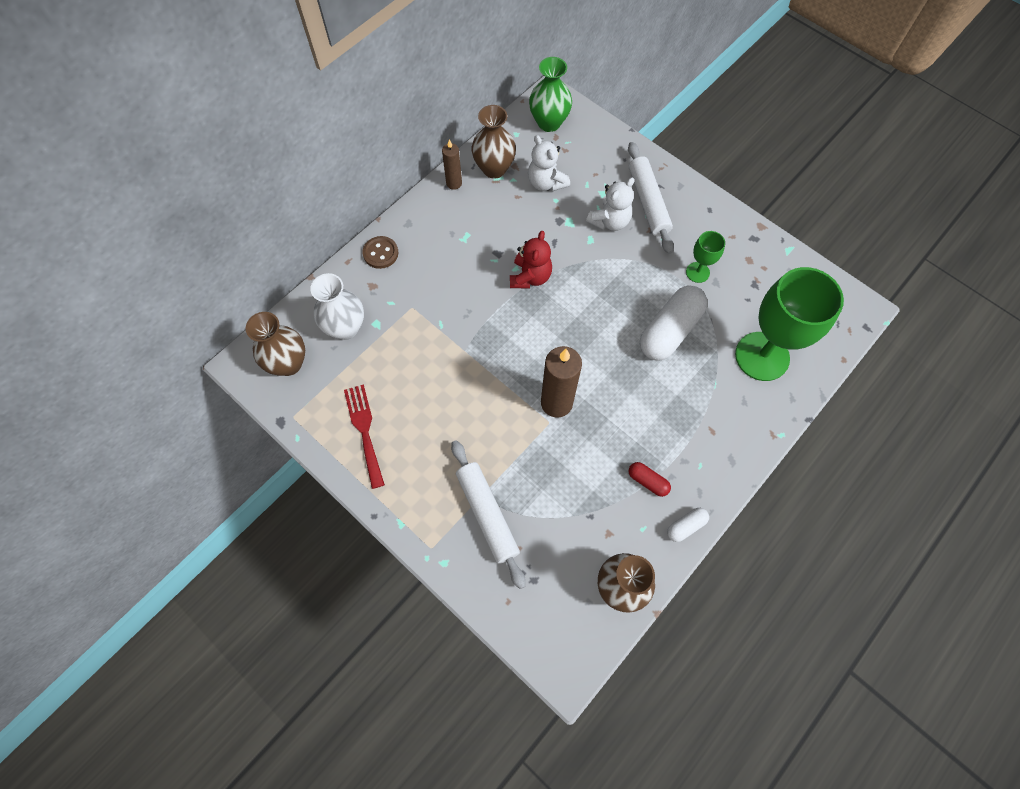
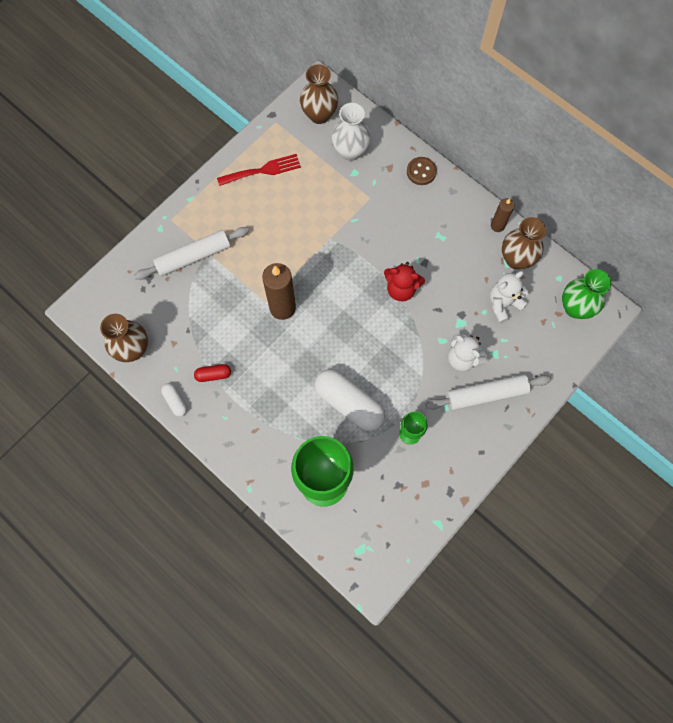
camera: 90 degrees right, 5 degrees up
red capsule [628,462,671,497] -> red capsule turned 45 degrees clockwise [194,364,231,382]

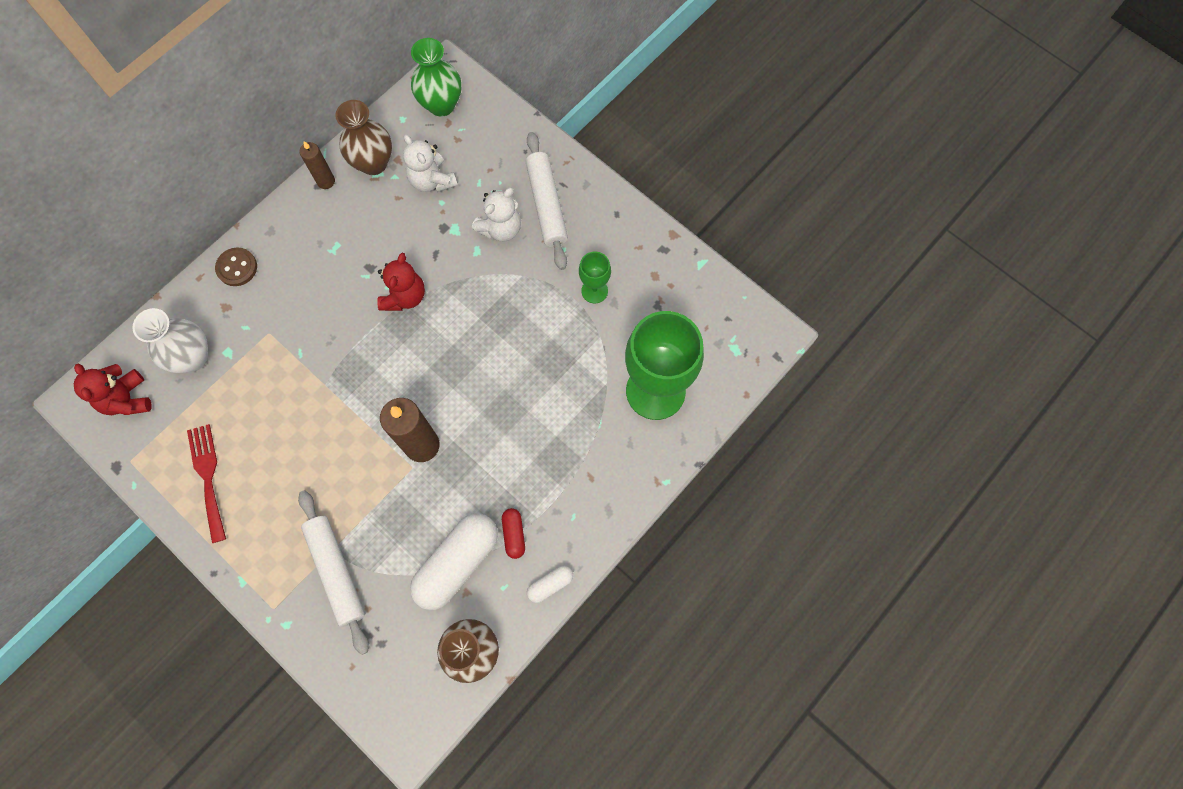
camera: 90 degrees left, 0 degrees up
brown vase [300,64,338,124] -> red teddy bear [74,363,152,415]
white capsule [315,369,385,431] -> white capsule moved to [410,513,498,610]

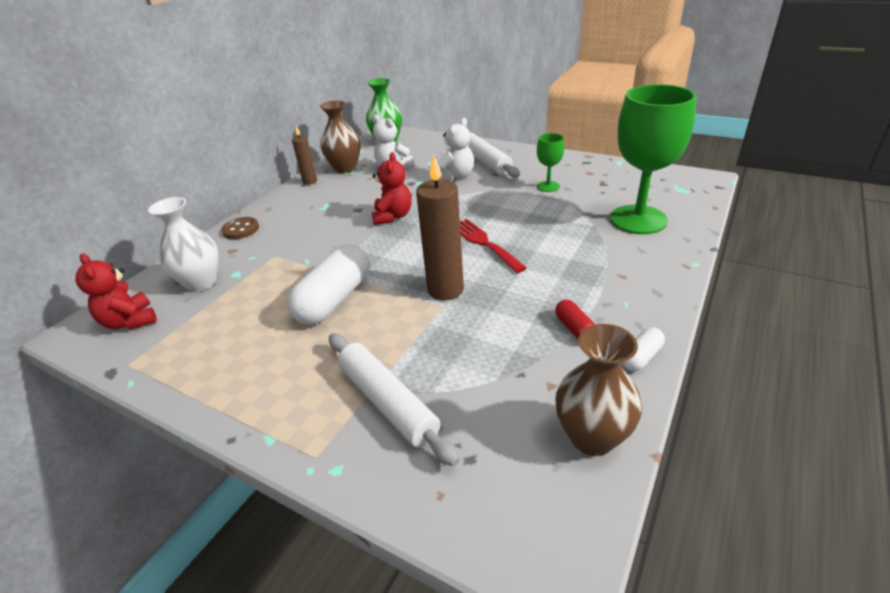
camera: 10 degrees left, 35 degrees down
red fork [187,424,226,543] -> red fork moved to [460,219,527,273]
white capsule [410,513,498,610] -> white capsule moved to [287,244,369,325]

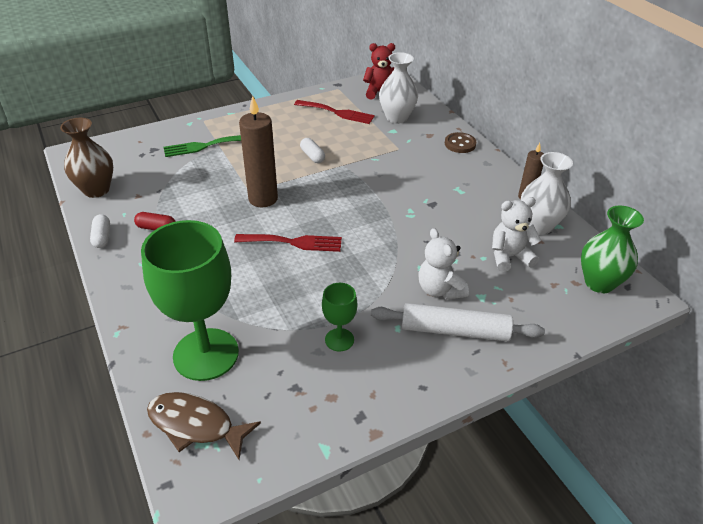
camera: 120 degrees right, 5 degrees up
white capsule [287,244,369,325] -> white capsule [300,138,325,163], size x0.47
brown vase [320,100,361,174] -> white vase [521,152,573,235]
white rolling pin [329,333,459,466] -> green fork [164,135,241,157]
red teddy bear [372,152,412,225] -> none
none -> brown fish [147,392,261,460]
none -> red fork [294,100,375,124]

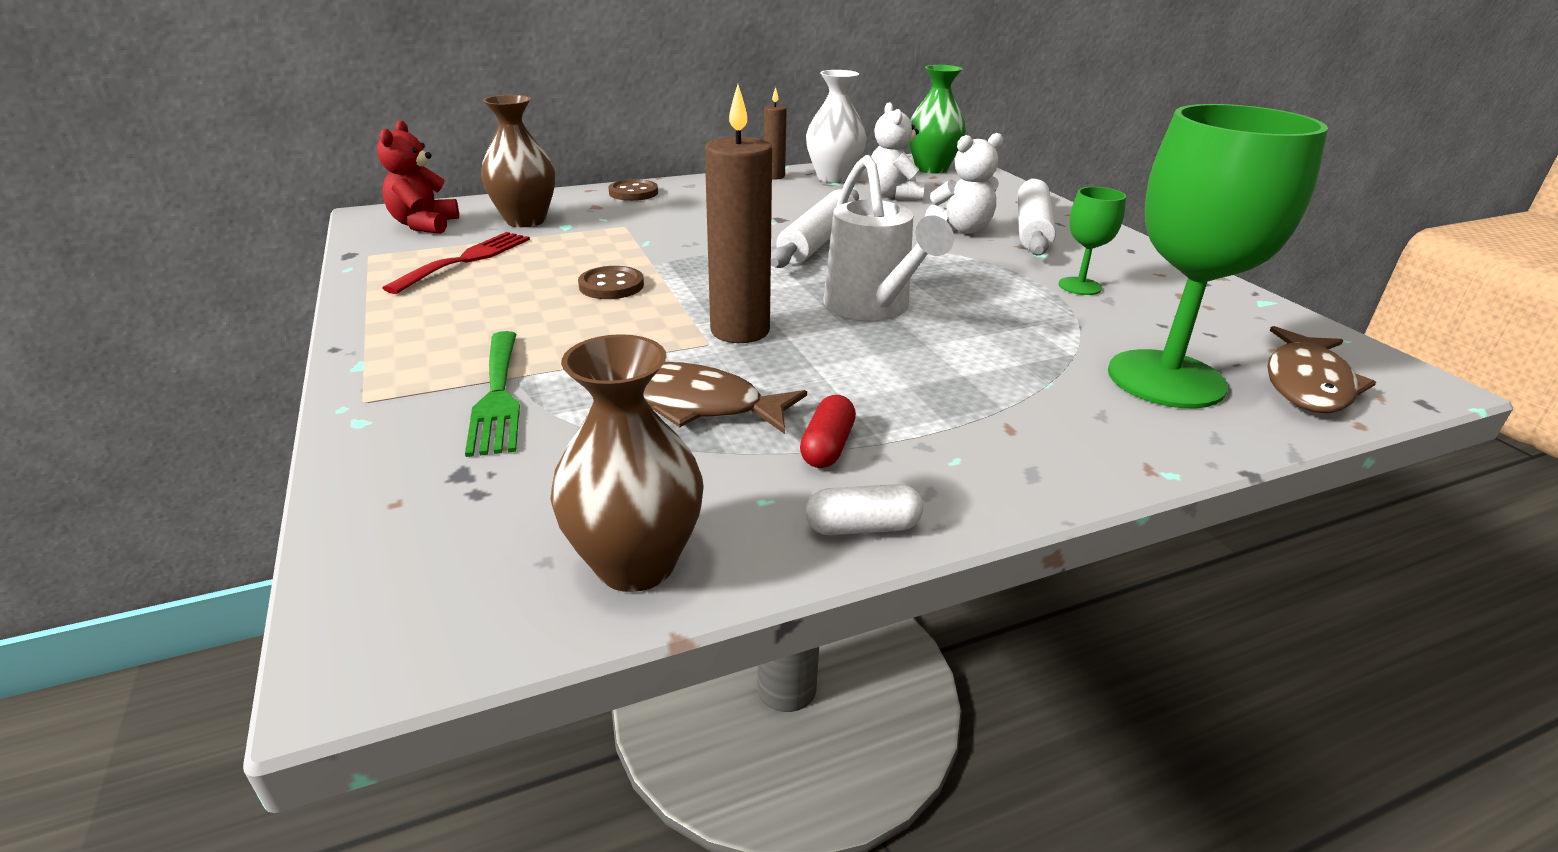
camera: 85 degrees left, 10 degrees down
red fork [234,234,342,252] -> white watering can [823,155,954,321]
white capsule [300,138,325,163] -> brown button [578,266,644,299]
white vase [379,52,418,124] -> brown vase [481,95,555,227]
none -> brown fish [643,362,807,434]
none -> white rolling pin [771,189,859,268]

